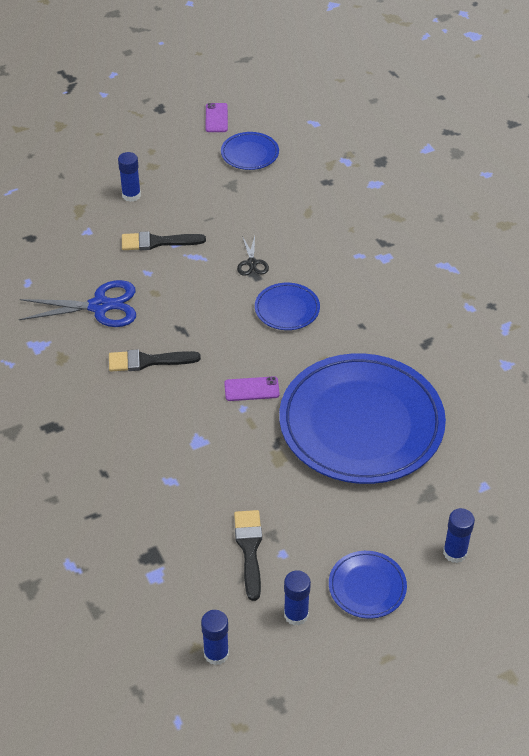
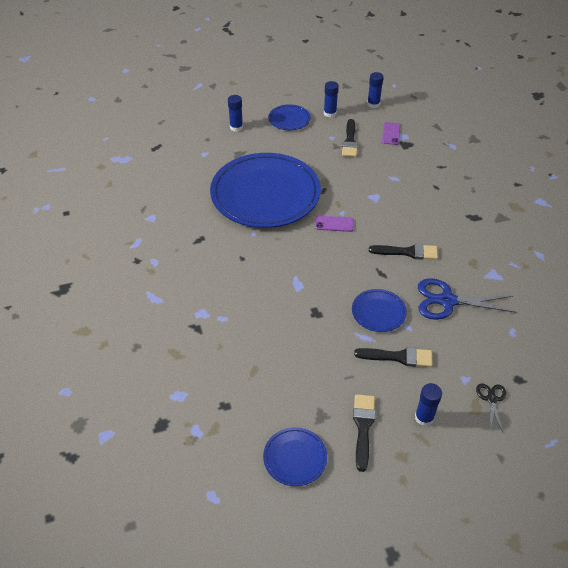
camera: 170 degrees left, 0 degrees up
purple phone [206,103,228,132] -> purple phone moved to [382,122,400,145]
black scissors [237,236,269,276] -> black scissors moved to [476,384,506,432]
blue plate [255,283,320,330] -> blue plate moved to [352,289,407,332]
none -> black brush [353,394,375,472]

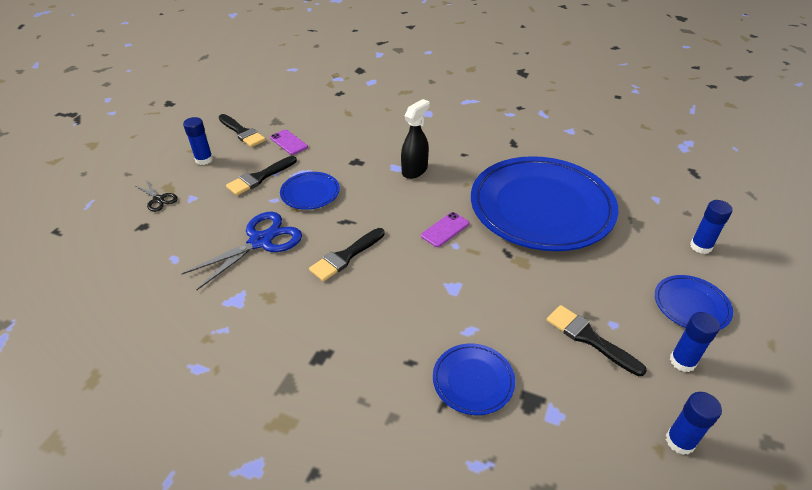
camera: 130 degrees right, 5 degrees down
blue plate [263,427,327,486] -> blue plate moved to [433,344,515,415]
purple phone [382,122,400,145] -> purple phone moved to [270,130,308,155]
none -> black spray bottle [401,99,430,179]

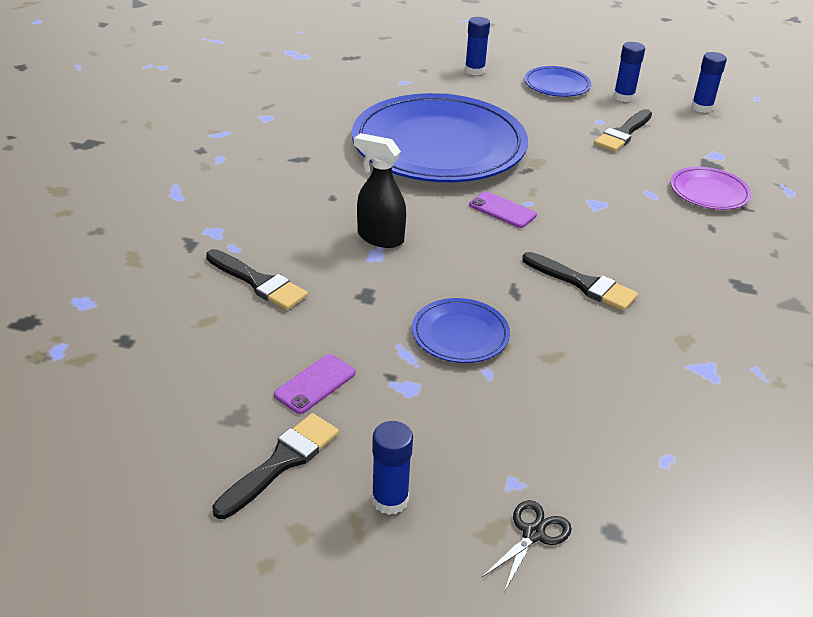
camera: 100 degrees left, 5 degrees down
blue scissors [181,212,302,290] -> none
black brush [226,156,297,196] -> black brush moved to [206,249,308,310]
blue plate [433,344,515,415] -> purple plate [670,167,751,210]

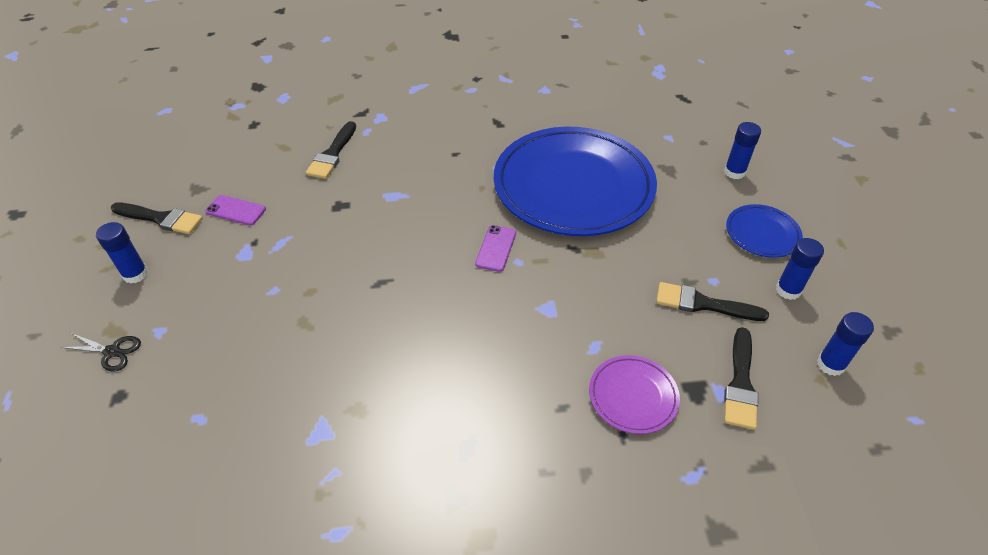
camera: 70 degrees right, 10 degrees up
black spray bottle [354,133,406,248] -> none
blue plate [412,298,510,363] -> none
black brush [522,252,638,311] -> black brush moved to [724,327,759,430]

